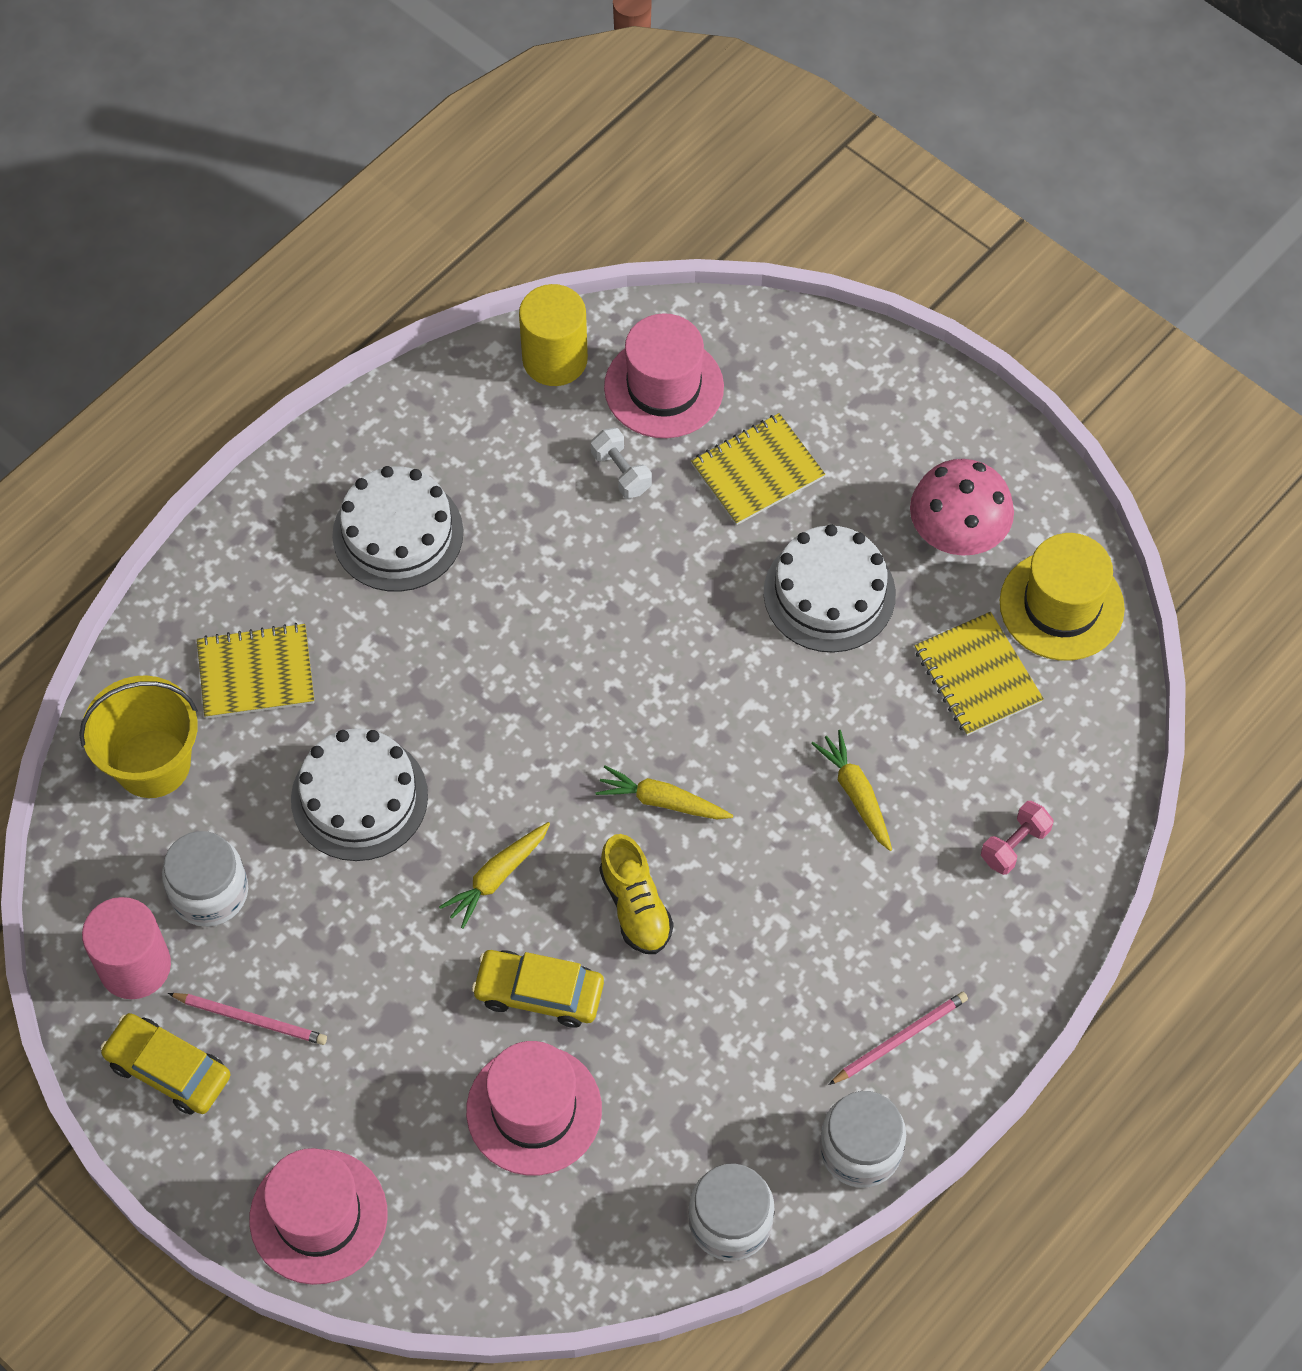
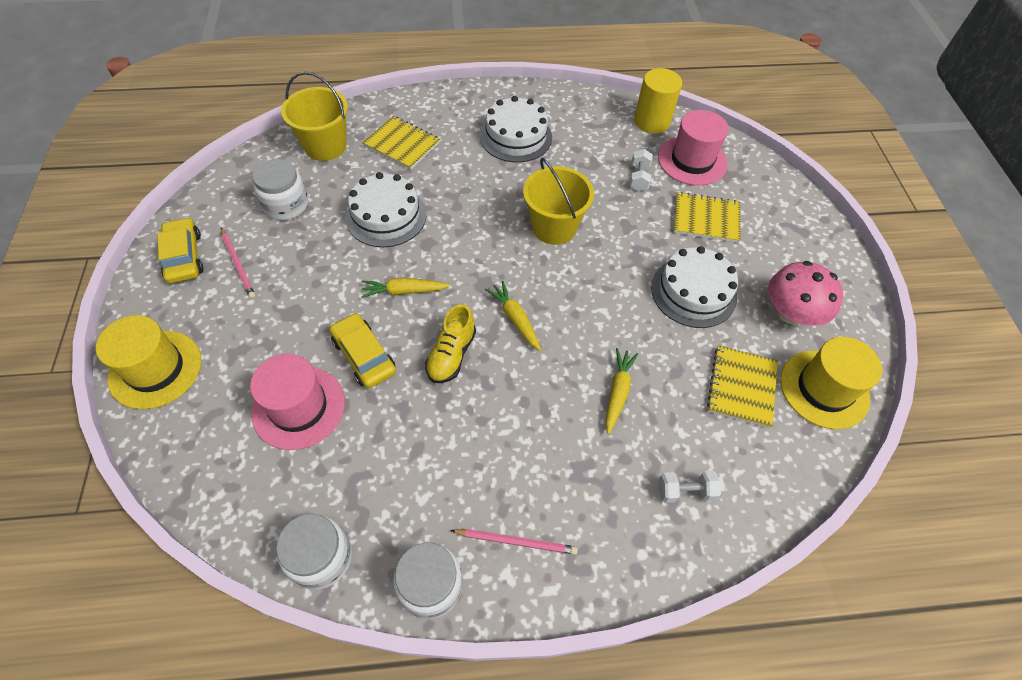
camera: 40 degrees right, 5 degrees down
pink cylinder [82,897,171,999] -> none
pink hat [249,1148,388,1285] -> yellow hat [96,315,202,410]
pink dumbbell [981,801,1053,875] -> white dumbbell [659,471,721,503]
none -> yellow bucket [523,158,594,245]

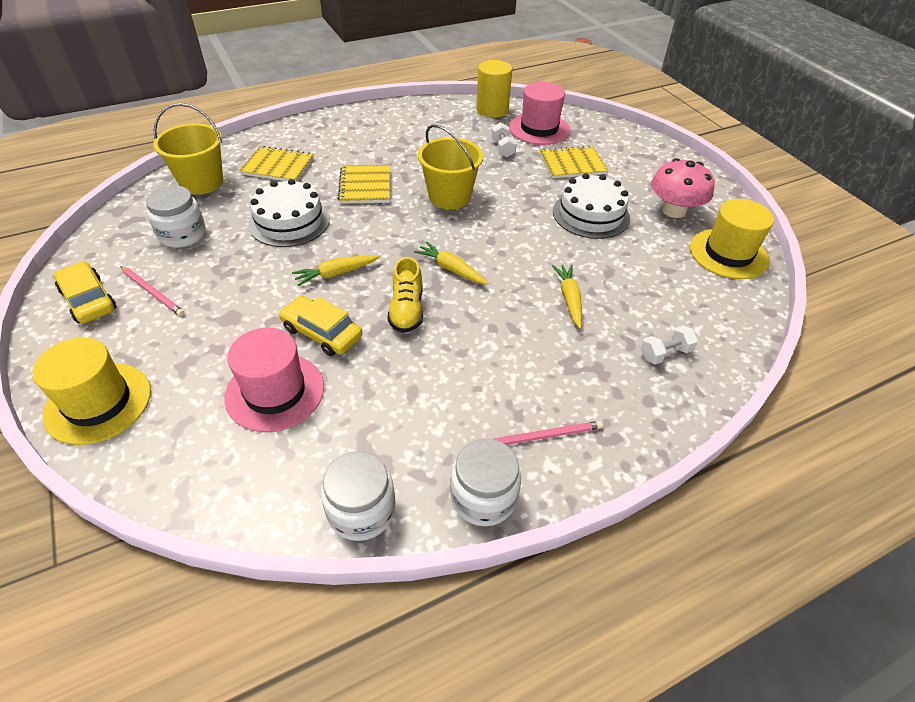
camera: 20 degrees left, 10 degrees down
white cake [480,96,552,162] -> none
yellow notebook [707,345,778,428] -> yellow notebook moved to [337,165,389,204]

